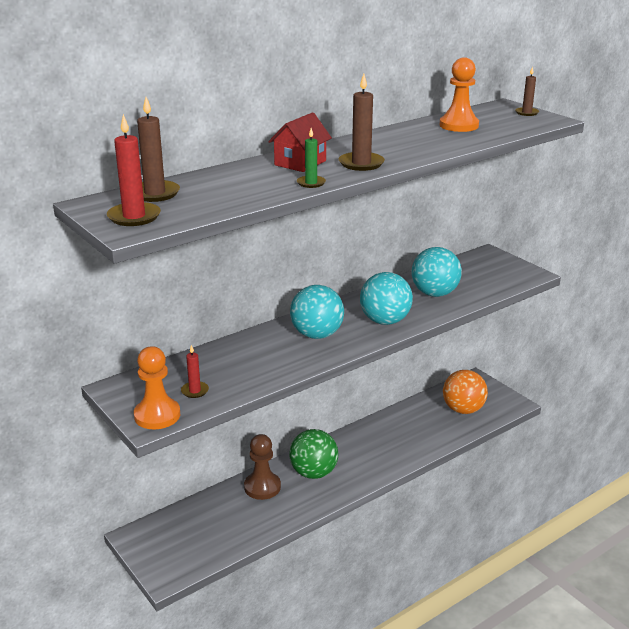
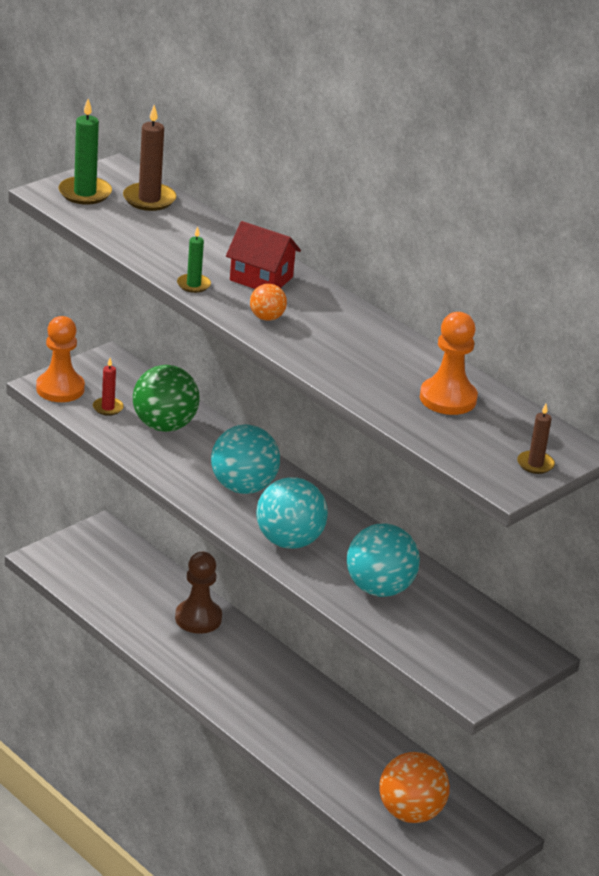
camera: 80 degrees right, 5 degrees up
red candle [107,114,161,226] -> green candle [59,99,112,205]
green ball [289,429,339,479] -> green ball moved to [133,365,200,432]
brown candle [339,74,385,171] -> orange ball [250,284,287,321]

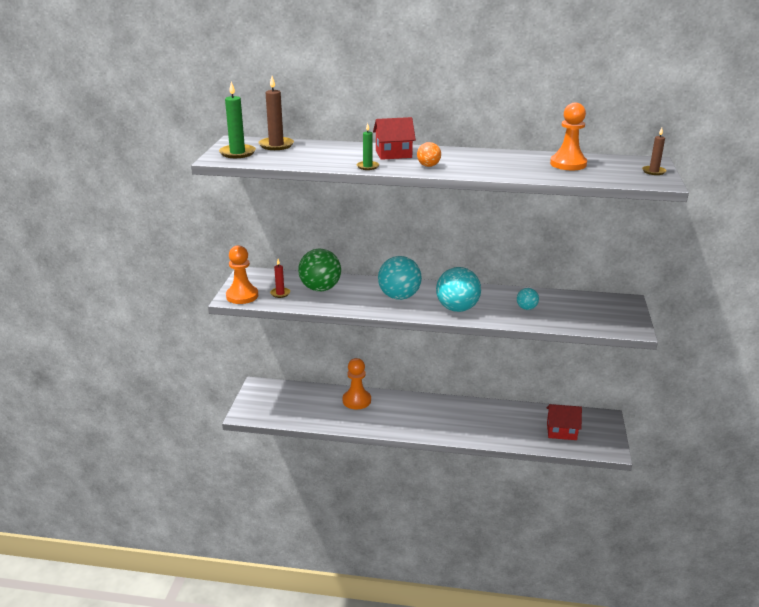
camera: 35 degrees left, 5 degrees down
brown pawn [175,551,222,634] -> orange pawn [343,358,371,410]
turquoise ball [347,524,420,597] -> turquoise ball [517,288,539,310], size x0.50
orange ball [379,752,450,823] -> red house [547,404,582,440]

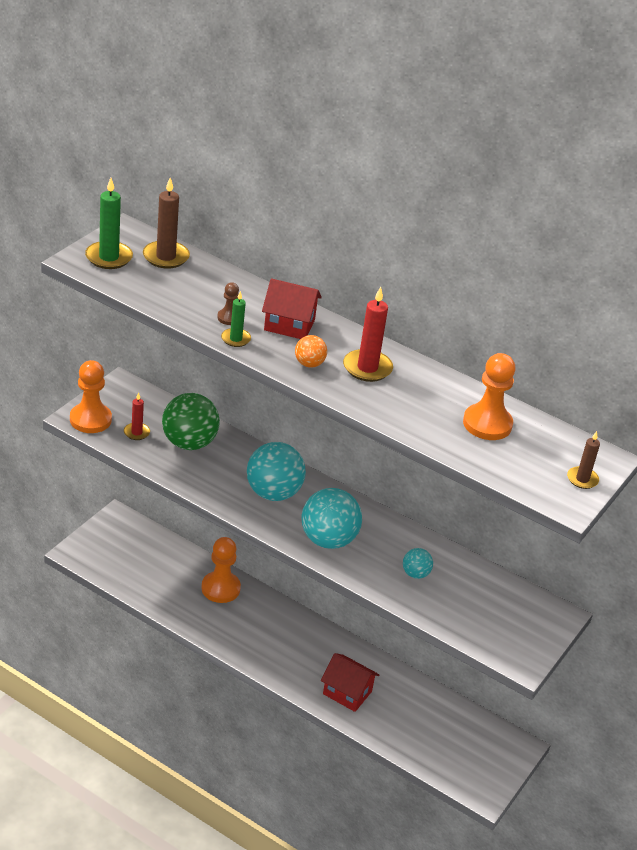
camera: 20 degrees right, 10 degrees up
red house [547,404,582,440] -> red house moved to [321,653,379,712]
none -> brown pawn [217,282,239,325]
none -> red candle [343,287,393,382]

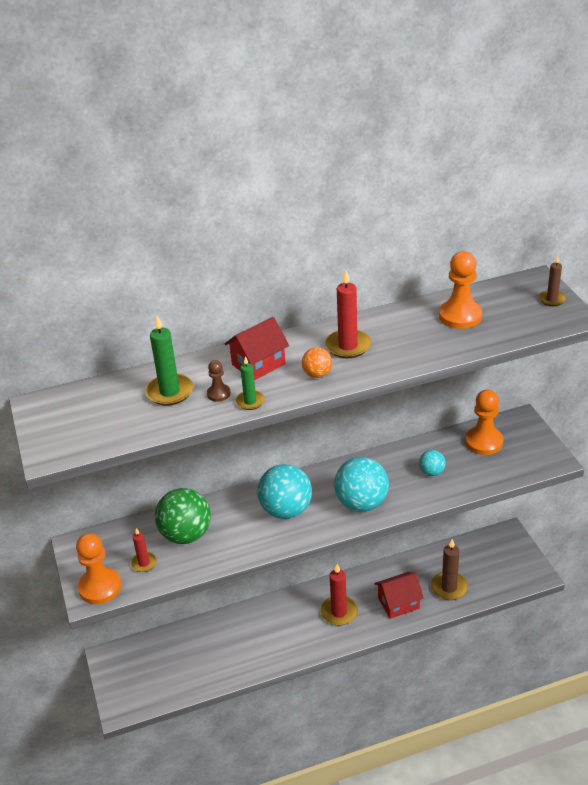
camera: 45 degrees left, 0 degrees up
green candle [85,178,133,269] -> green candle moved to [145,316,193,406]
brown candle [143,178,190,269] -> brown candle moved to [431,539,468,600]
orange pawn [201,537,241,603] -> orange pawn moved to [465,390,503,455]
none -> red candle [320,564,358,625]

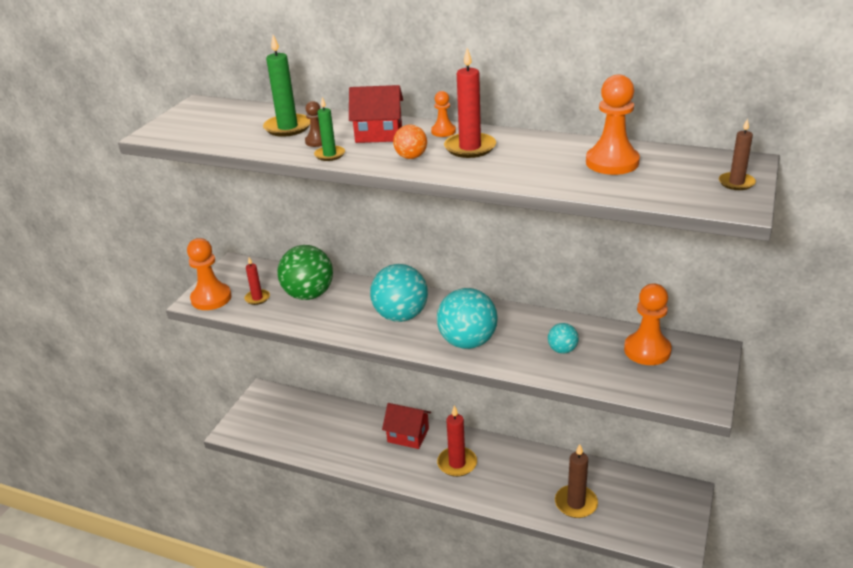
camera: 40 degrees right, 5 degrees down
red house [374,572,424,619] -> red house moved to [382,403,431,449]
none -> orange pawn [431,91,456,137]

